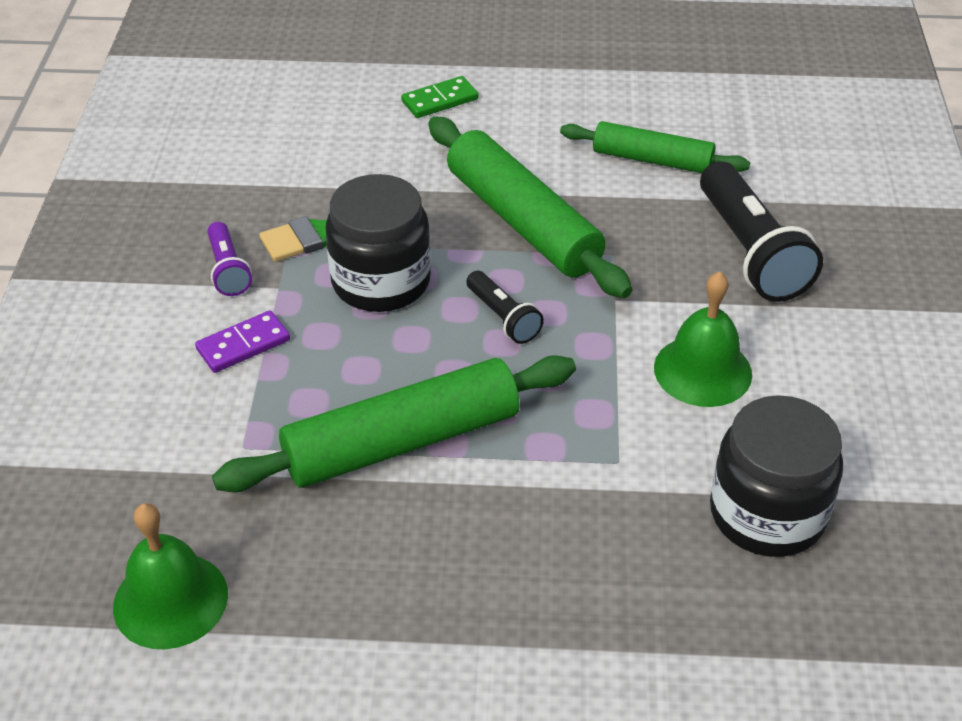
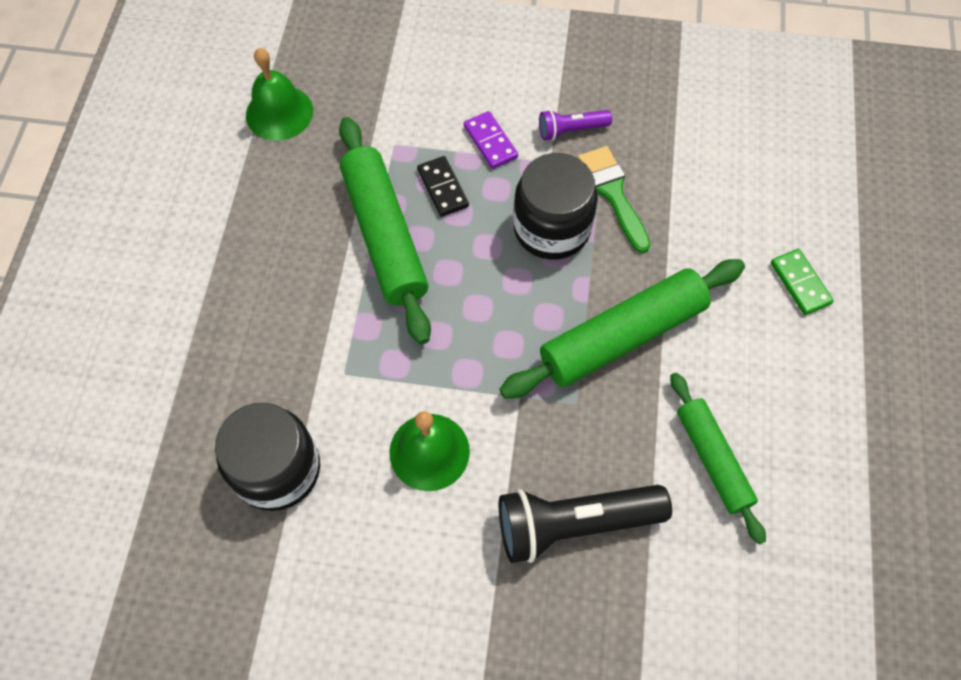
camera: 95 degrees right, 20 degrees up
black flashlight [467,271,544,344] -> none
green rolling pin [560,121,750,173] -> green rolling pin turned 45 degrees counterclockwise [671,373,766,545]
none -> black domino [417,156,469,217]

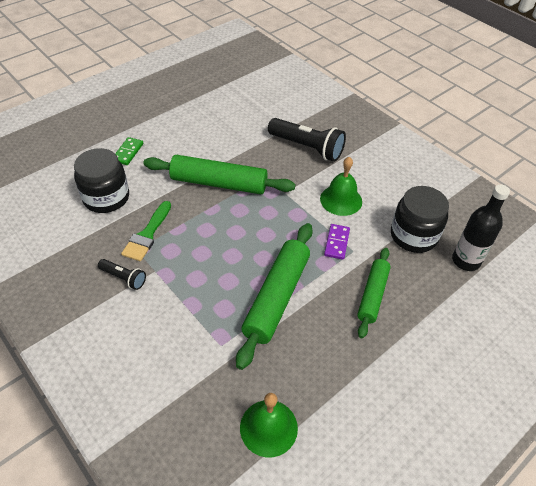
camera: 140 degrees left, 15 degrees down
black domino [417,156,469,217] -> none
purple domino [464,111,518,169] -> purple domino moved to [324,224,350,260]
black jar [513,153,598,260] -> black jar moved to [74,148,129,213]
purple flashlight [539,110,612,141] -> black flashlight [98,259,146,290]
green rolling pin [671,373,766,545] -> green rolling pin moved to [357,248,391,338]
none -> black bottle [452,184,510,271]

